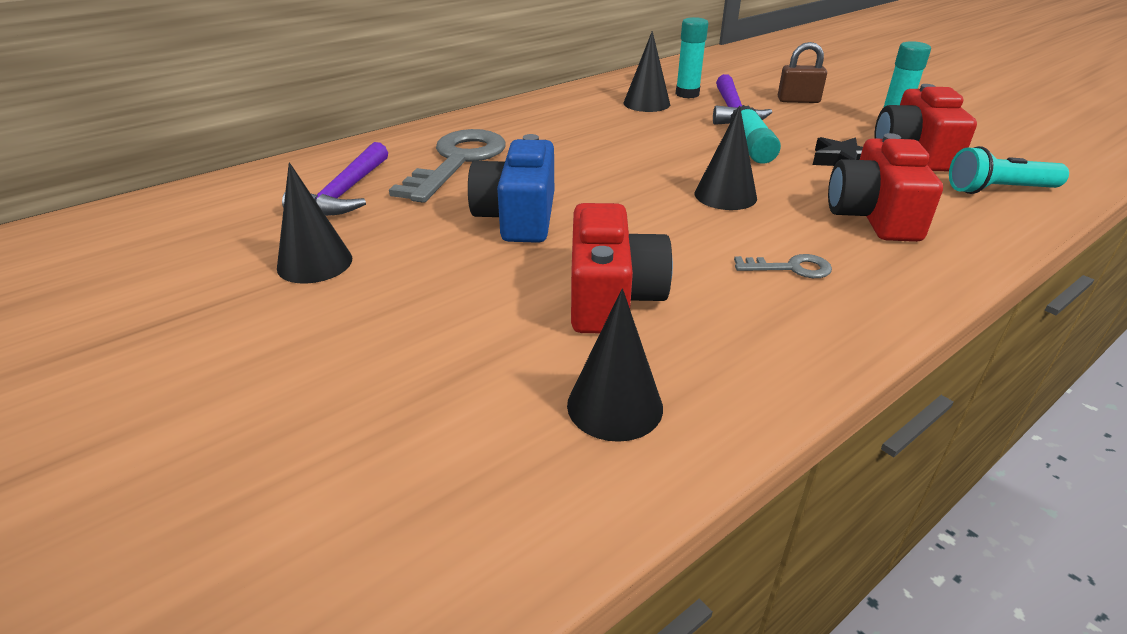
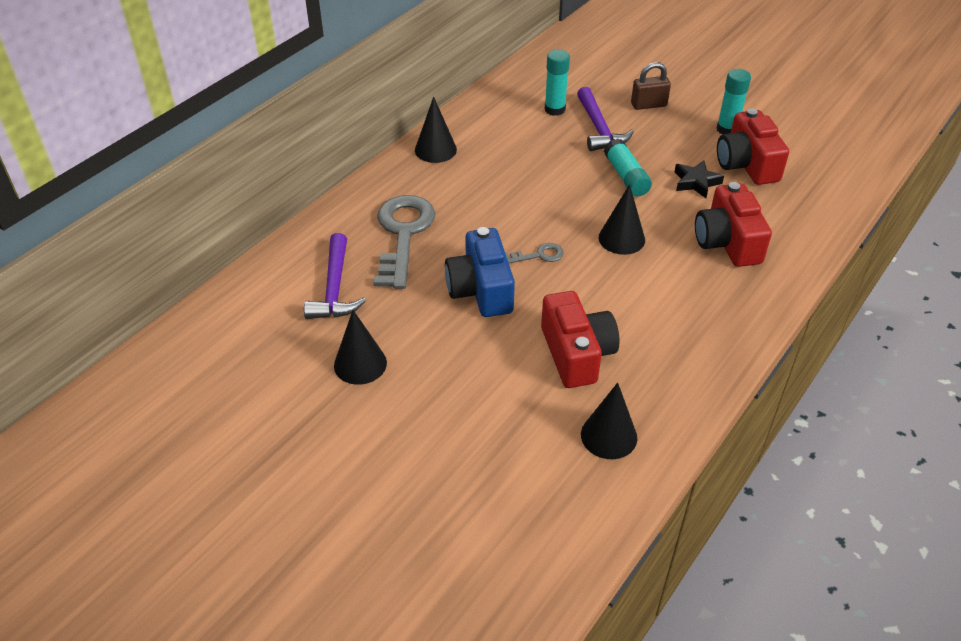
camera: 15 degrees left, 10 degrees up
black cone [624,31,670,112] -> black cone moved to [415,97,457,163]
grey key [734,254,832,278] -> grey key moved to [505,243,564,263]
turquoise flashlight [949,146,1069,194] -> none

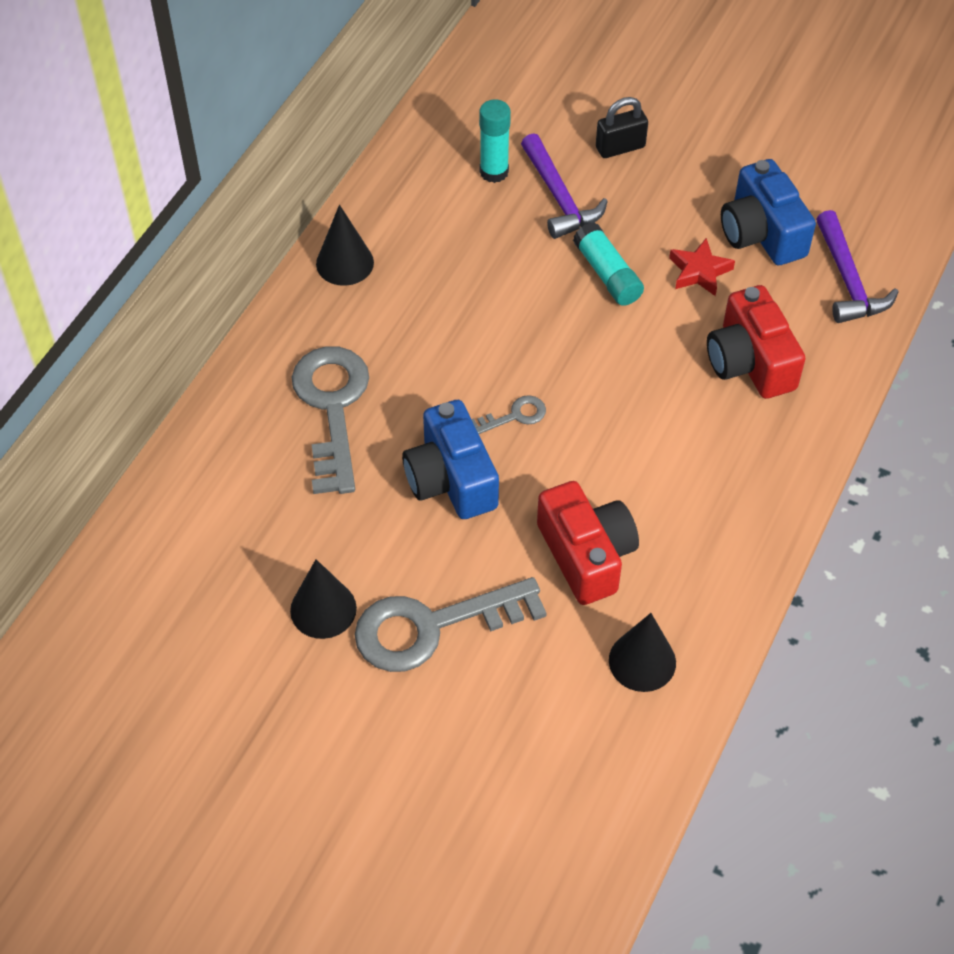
camera: 10 degrees left, 10 degrees up
purple hammer [304,233,366,319] -> purple hammer moved to [816,210,899,323]
black cone [599,184,645,255] -> none
brown padlock [631,62,671,110] -> black padlock [596,97,648,158]
black star [675,160,724,198] -> red star [669,238,735,296]
turquoise glue stick [716,69,751,134] -> none
red camera [717,108,789,185] -> blue camera [721,159,816,265]
none -> grey key [355,577,547,672]

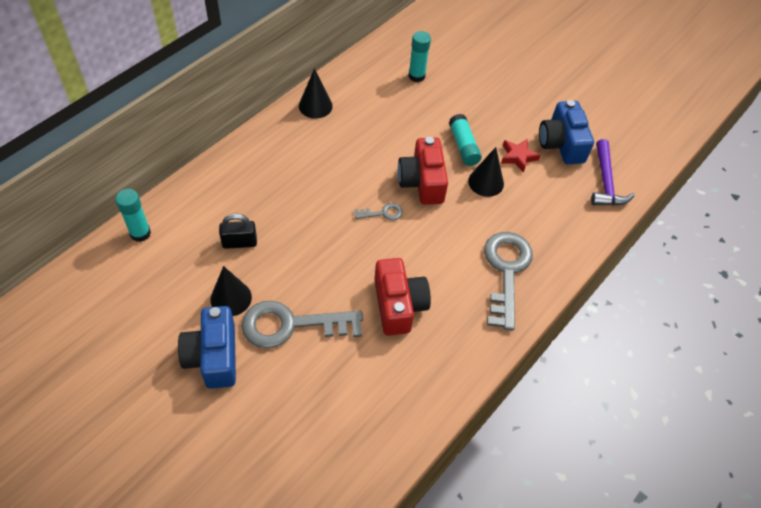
camera: 10 degrees right, 0 degrees up
grey key [292,346,369,494] -> grey key moved to [484,232,533,331]
blue camera [402,400,499,519] -> blue camera moved to [178,306,236,389]
purple hammer [521,133,608,239] -> none
black padlock [596,97,648,158] -> black padlock moved to [219,214,257,249]
black cone [609,613,676,692] -> black cone moved to [468,147,504,197]
red camera [707,285,805,399] -> red camera moved to [398,137,448,205]
none -> turquoise glue stick [115,189,151,242]

